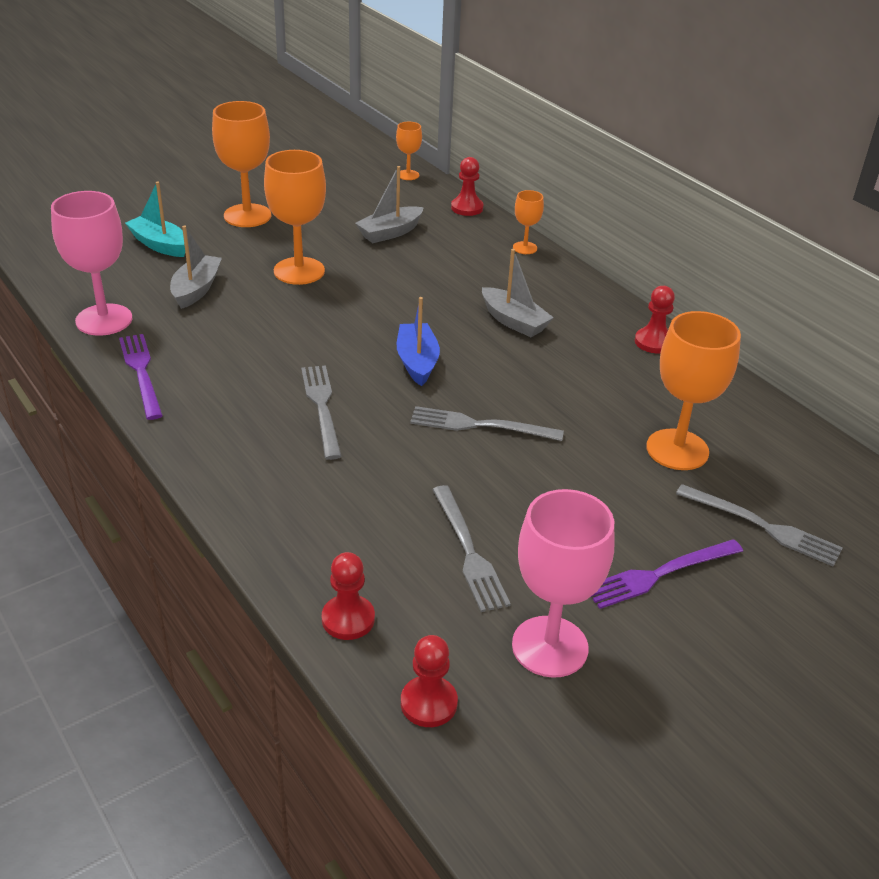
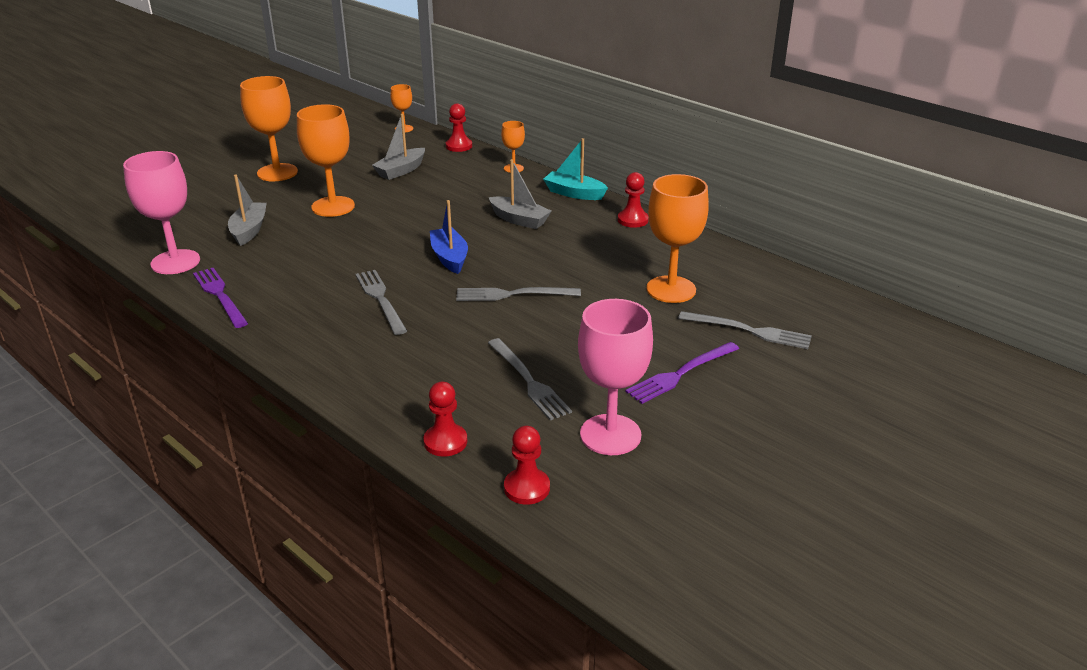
camera: 10 degrees left, 5 degrees down
turquoise boat [125,181,185,257] -> turquoise boat moved to [543,138,608,200]

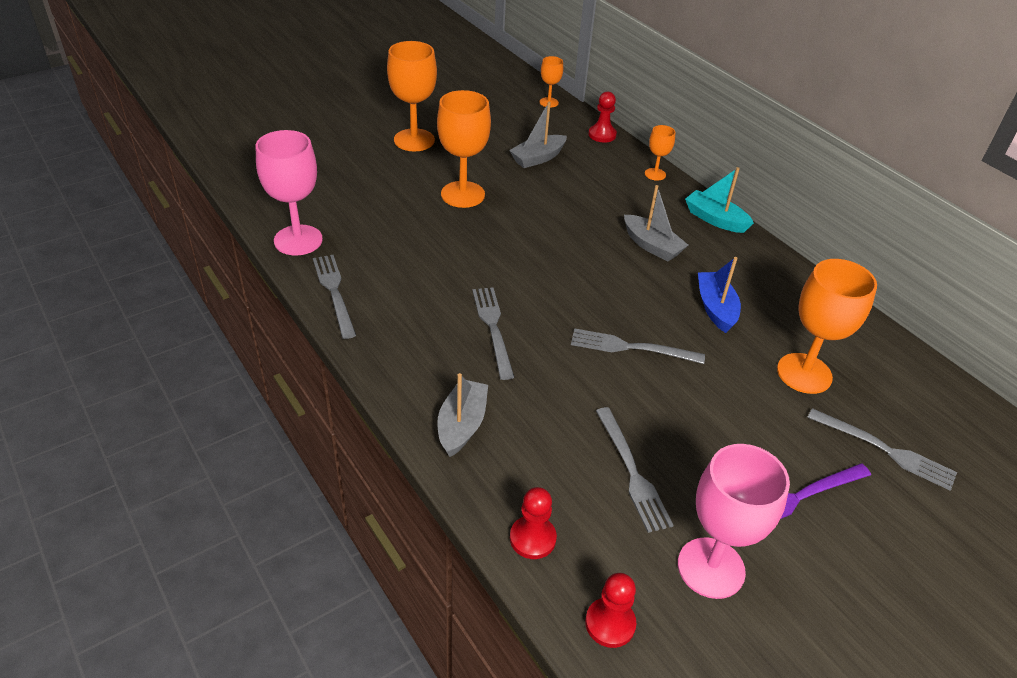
camera: 10 degrees right, 10 degrees up
purple fork [193,268,248,328] -> grey fork [313,255,356,339]
grey boat [228,175,267,246] -> grey boat moved to [437,373,488,457]
blue boat [430,200,468,274] -> blue boat moved to [698,257,741,333]
red pawn [618,172,649,228] -> none

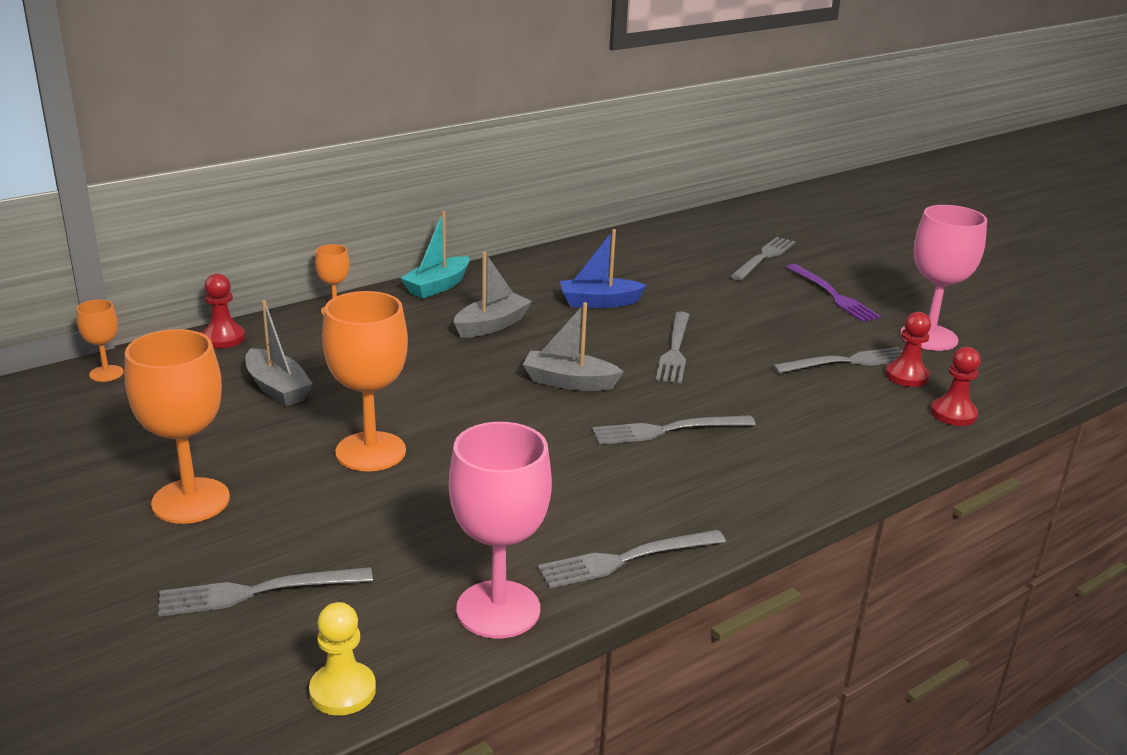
camera: 90 degrees left, 15 degrees down
grey boat [437,373,488,457] -> grey boat moved to [523,302,624,391]
red pawn [585,573,636,648] -> red pawn moved to [885,312,931,387]
orange goblet [777,259,877,394] -> none
none -> grey fork [158,567,373,617]
none -> yellow pawn [309,602,376,716]

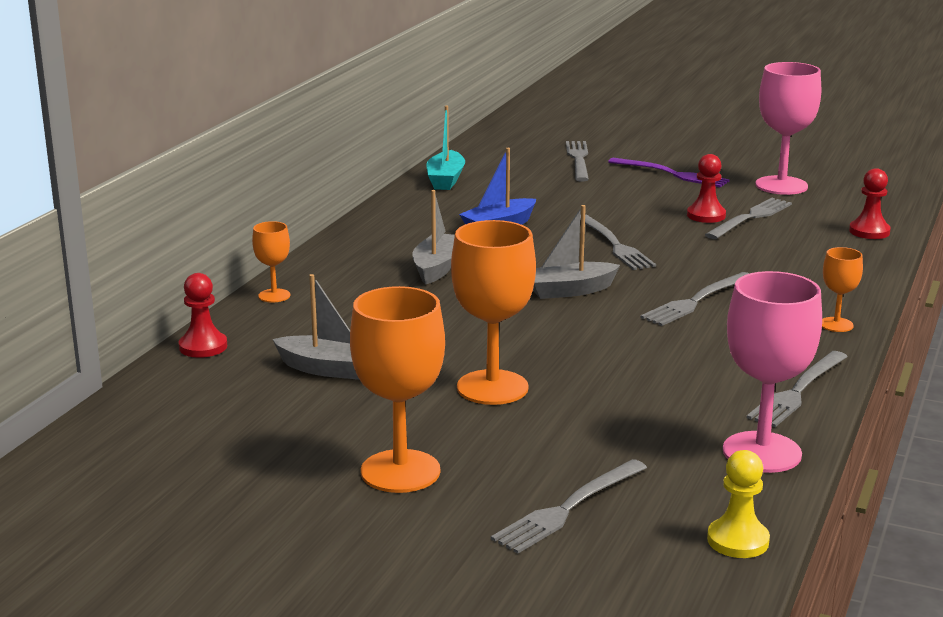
camera: 30 degrees left, 5 degrees down
orange goblet [77,300,124,382] -> orange goblet moved to [822,247,863,332]
turquoise boat [401,211,469,299] -> turquoise boat moved to [426,106,465,190]
red pawn [885,312,931,387] -> red pawn moved to [687,154,726,223]

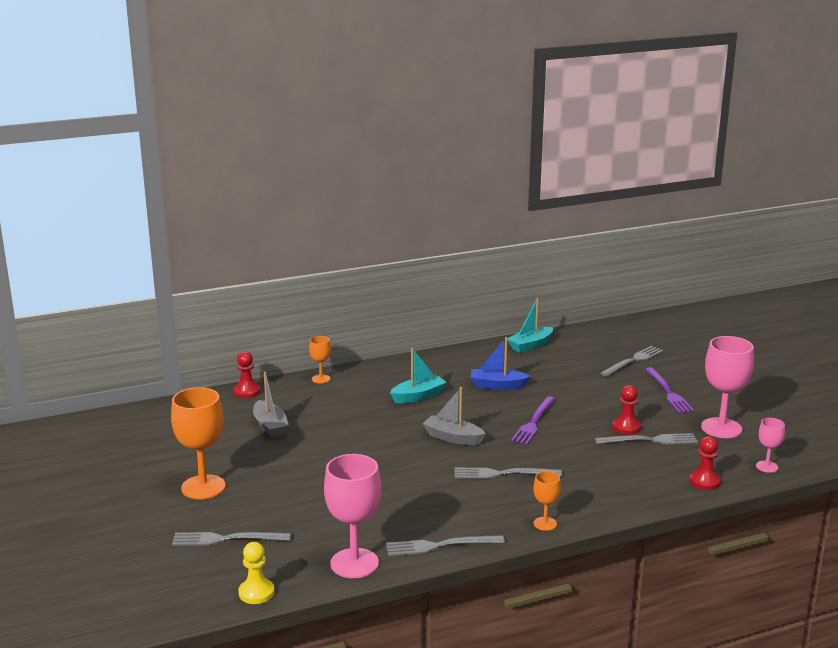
camera: 45 degrees right, 0 degrees up
grey boat [412,190,455,285] -> turquoise boat [390,348,447,403]
orange goblet [451,220,536,405] -> none
grey fork [580,215,656,270] -> purple fork [511,396,555,445]
none -> pink goblet [756,418,785,473]

